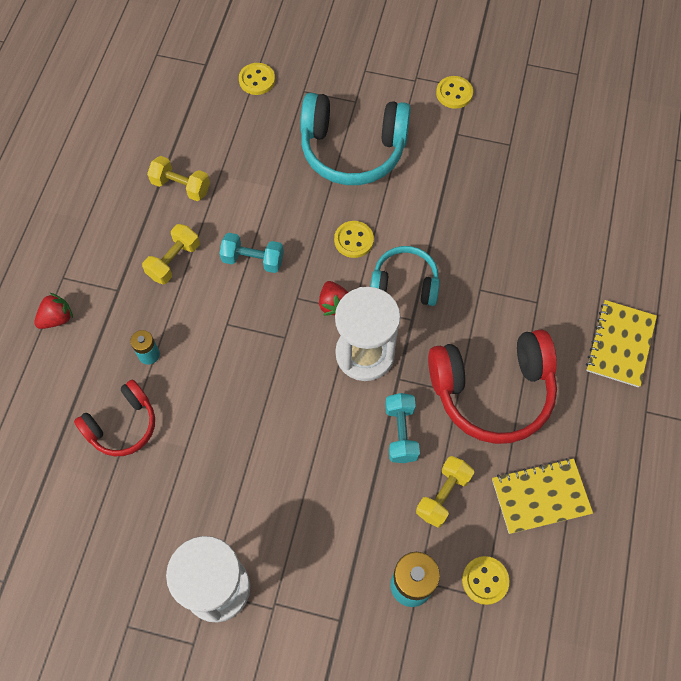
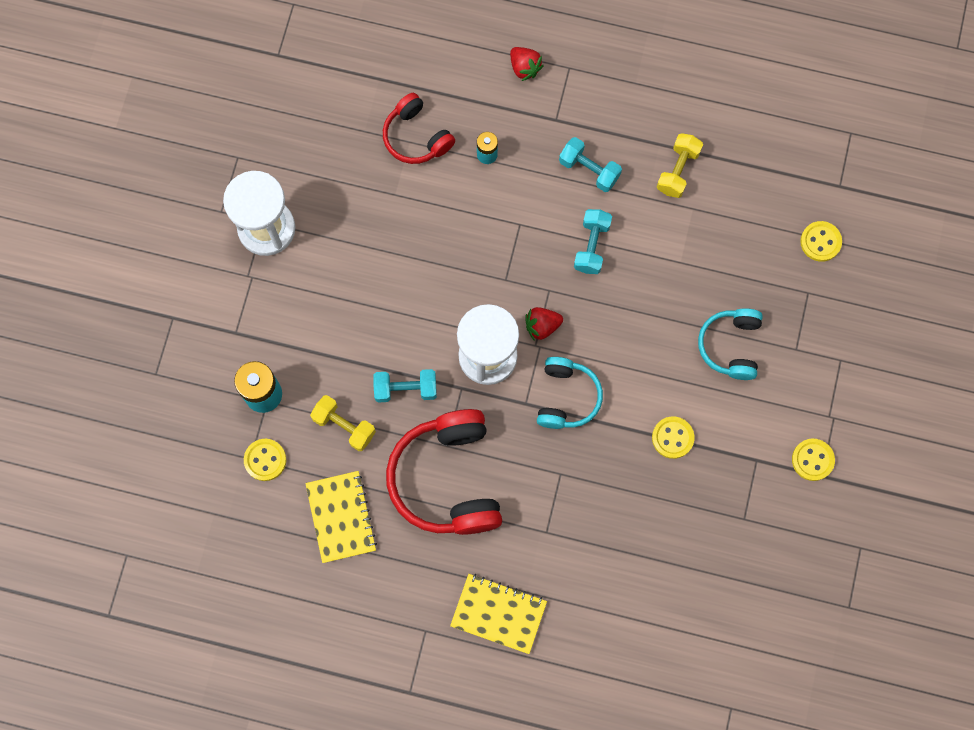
camera: 90 degrees right, 10 degrees up
yellow dumbbell [142,224,200,284] -> turquoise dumbbell [559,137,622,192]
turquoise headphones [300,93,411,185] -> turquoise headphones [698,308,763,380], size x0.59
yellow button [334,221,374,258] -> yellow button moved to [652,416,694,459]

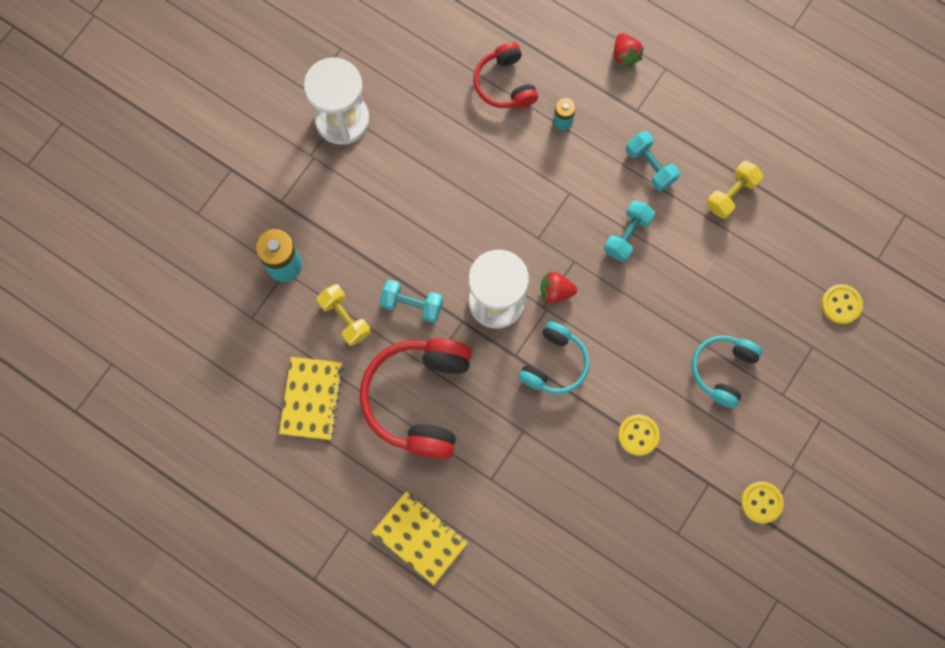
camera: 20 degrees right, 0 degrees up
yellow button [244,439,286,481] -> none

